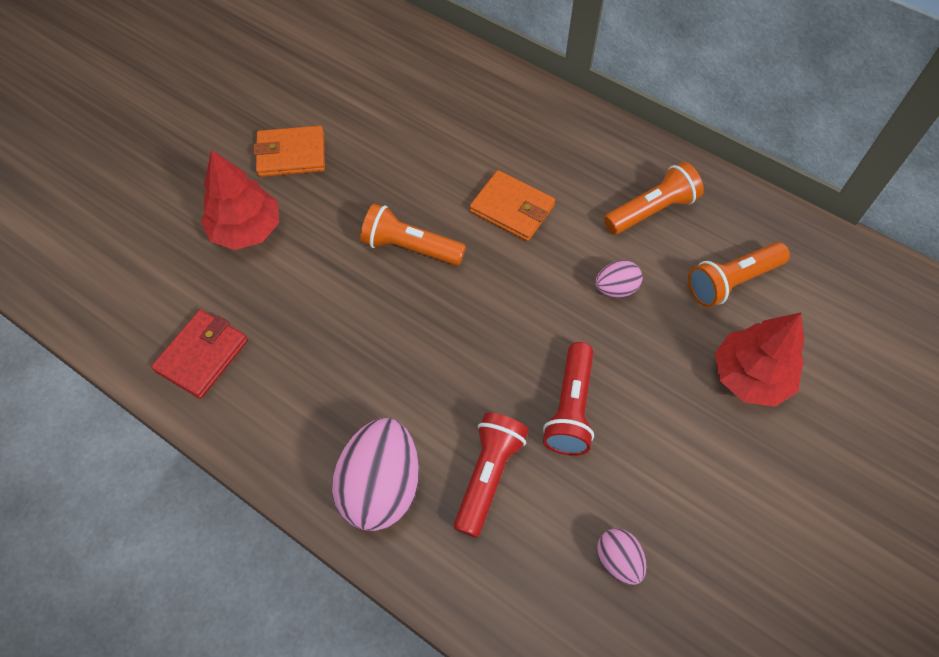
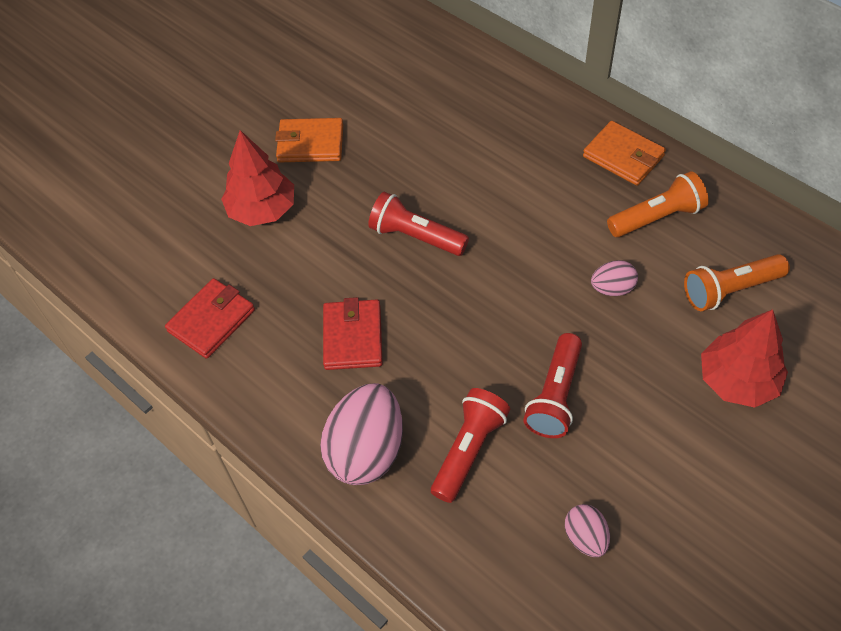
camera: 10 degrees right, 5 degrees down
orange flashlight [360,204,466,266] -> red flashlight [368,192,469,256]
orange wallet [470,170,555,241] -> orange wallet moved to [583,121,666,186]
none -> red wallet [323,297,383,370]

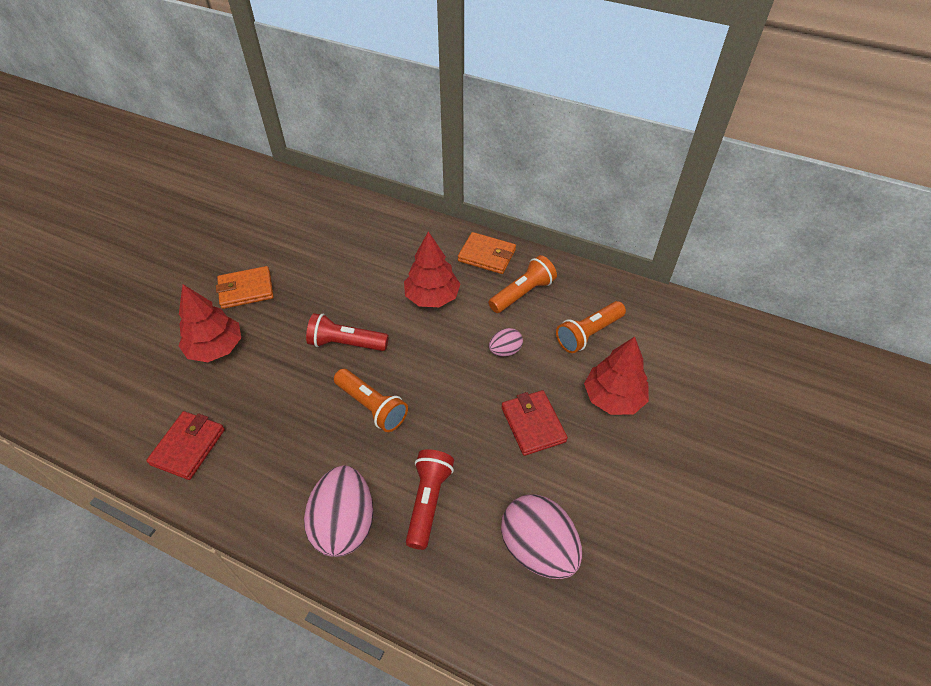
camera: 20 degrees left, 5 degrees down
red wallet [323,297,383,370] -> red wallet moved to [501,390,568,456]
red flashlight [523,333,582,438] -> none
pink egg [565,504,610,557] -> pink egg [501,494,582,579], size x1.98
none -> orange flashlight [334,369,408,432]
none -> red tree [404,231,460,307]

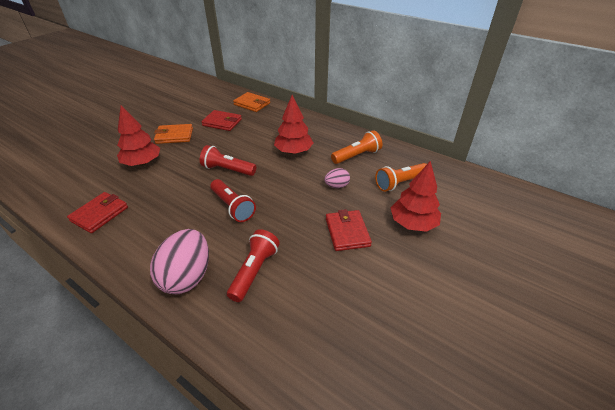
camera: 10 degrees right, 10 degrees down
orange flashlight [334,369,408,432] -> red flashlight [210,179,256,222]
orange wallet [458,232,516,274] -> orange wallet moved to [233,92,270,112]
pink egg [501,494,582,579] -> none
none -> red wallet [201,110,242,131]

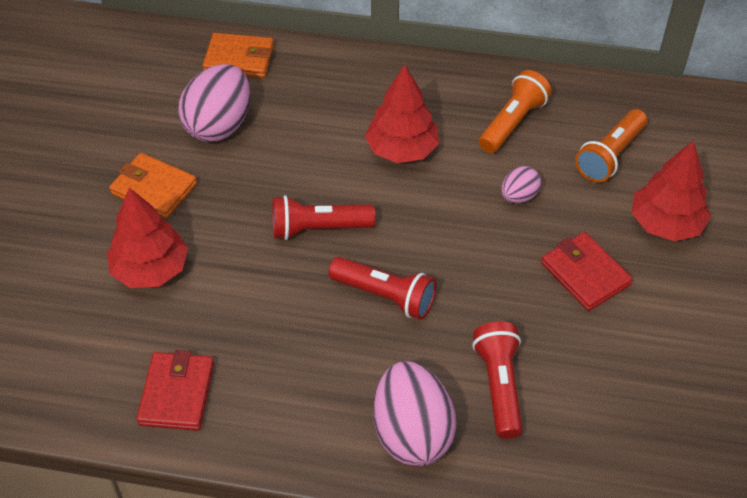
camera: 25 degrees left, 10 degrees up
orange wallet [154,124,193,144] -> orange wallet turned 60 degrees clockwise [109,153,197,219]
red wallet [201,110,242,131] -> pink egg [178,64,250,142]

